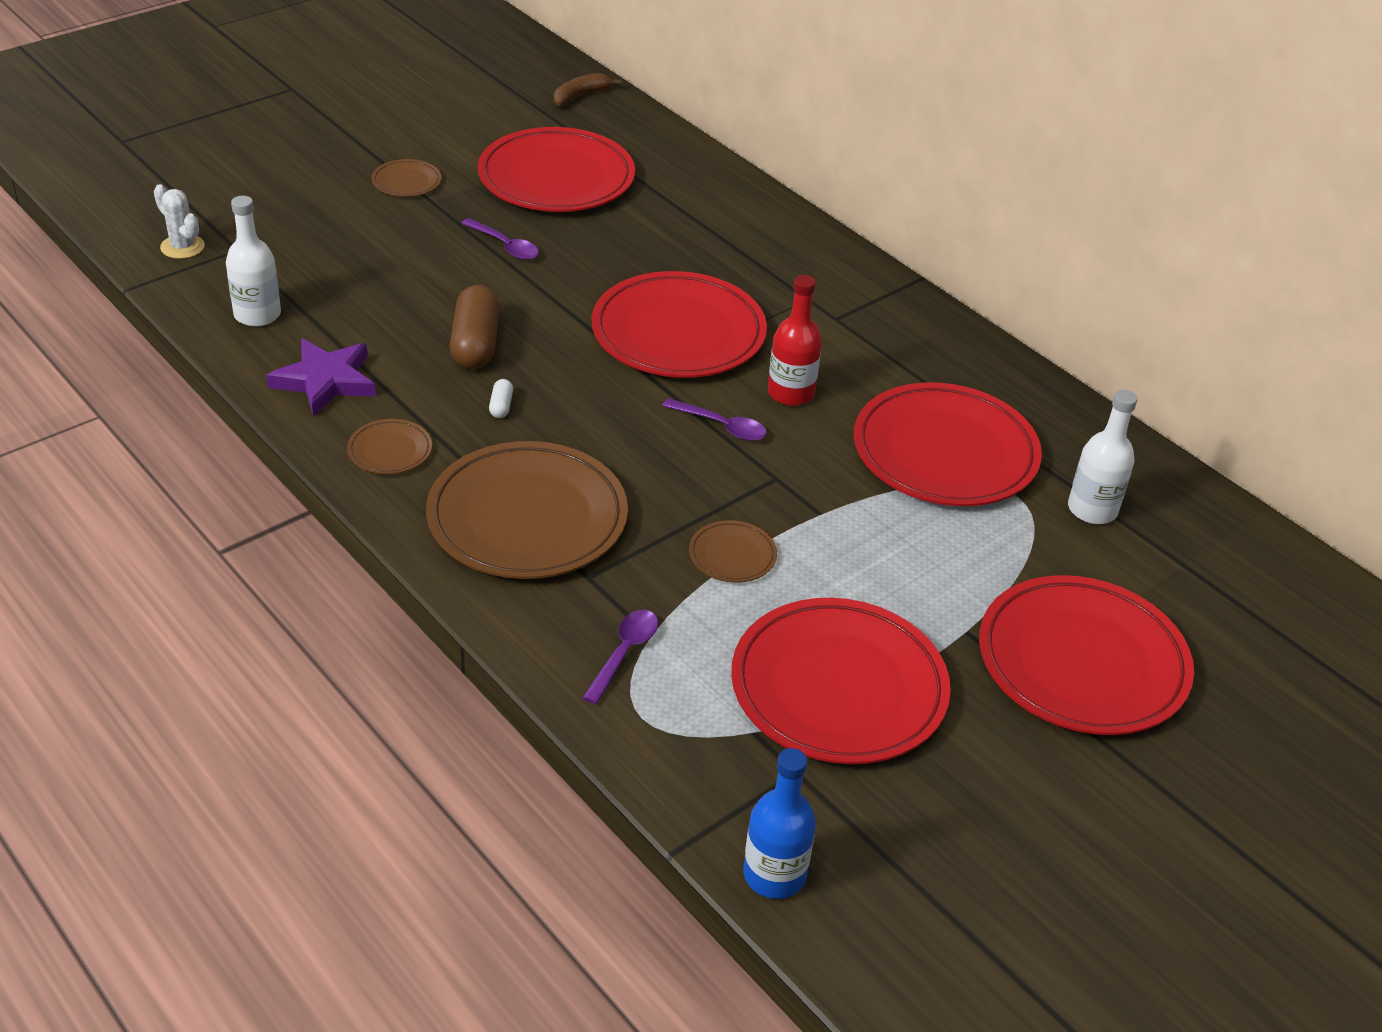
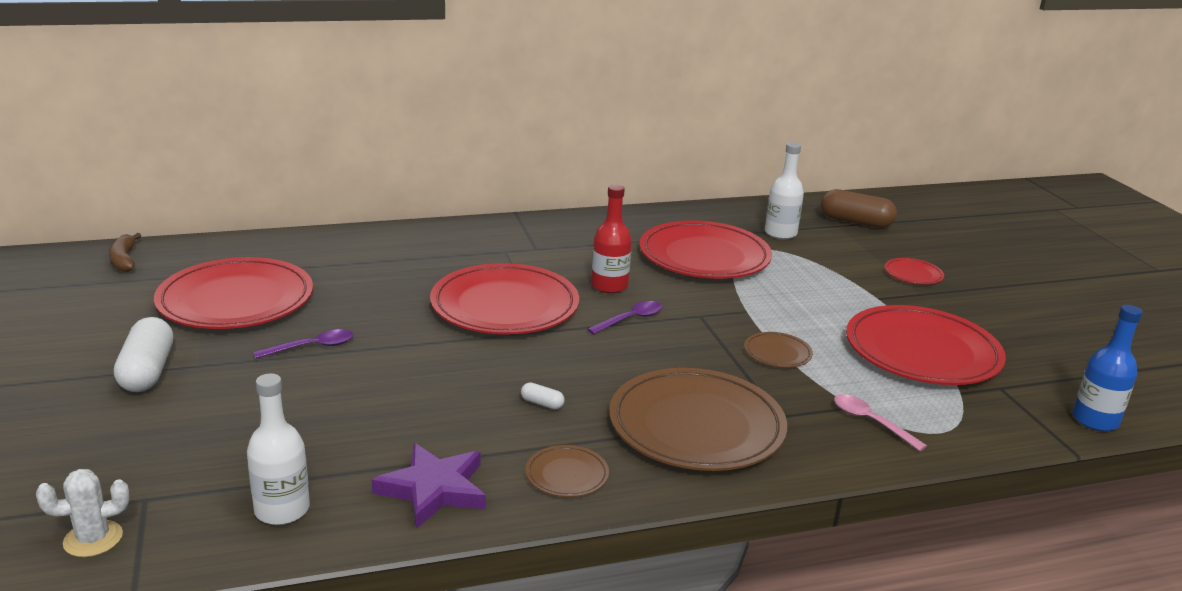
camera: 65 degrees left, 15 degrees down
brown plate [371,159,441,197] -> white capsule [114,317,173,392]
brown capsule [450,285,500,369] -> brown capsule moved to [821,189,897,228]
purple spoon [582,610,658,704] -> pink spoon [834,394,927,451]
red plate [979,575,1194,735] -> red plate [884,258,944,285], size x0.44

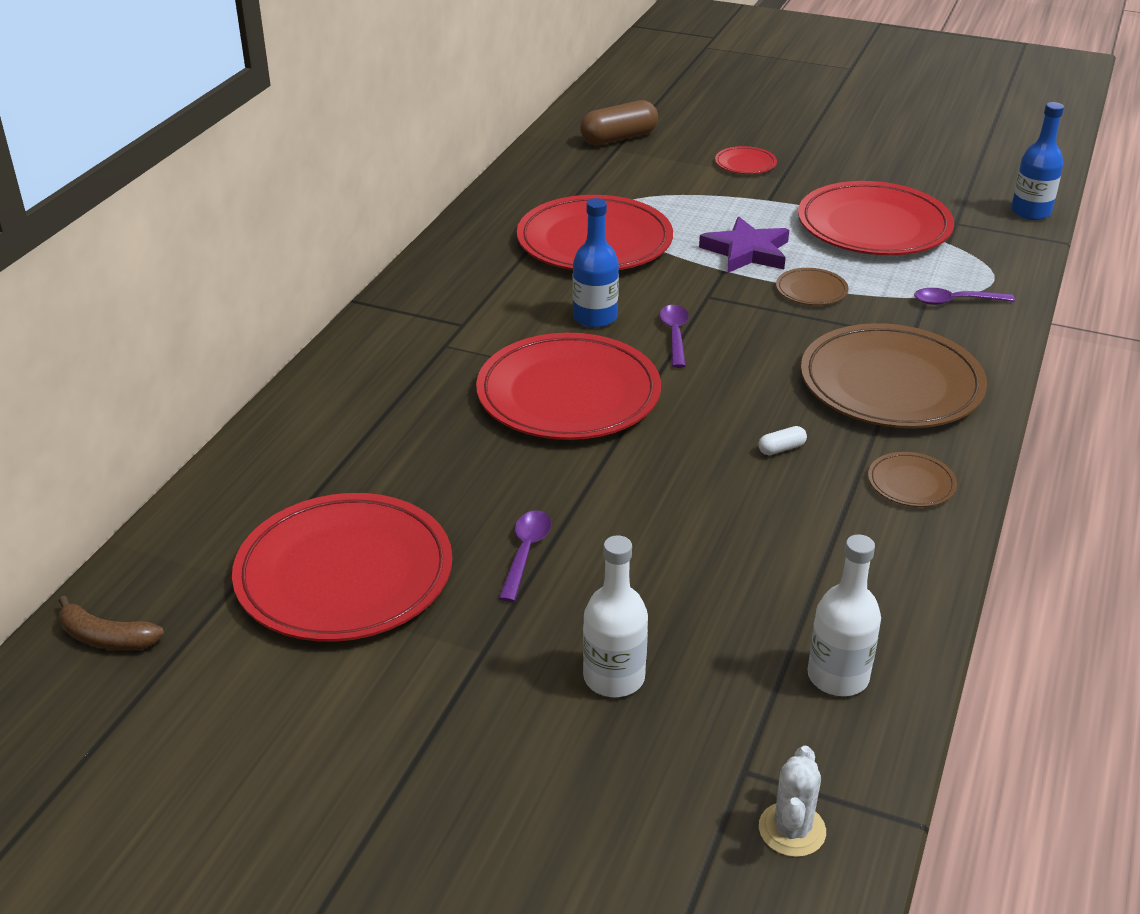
camera: 50 degrees left, 10 degrees up
white capsule [114,317,173,392] -> none
purple star [372,443,486,529] -> purple star moved to [699,217,789,273]
red bottle [591,185,632,293] -> blue bottle [573,198,619,328]
white bottle [765,142,804,239] -> white bottle moved to [583,535,648,697]
pink spoon [834,394,927,451] -> purple spoon [914,288,1015,305]

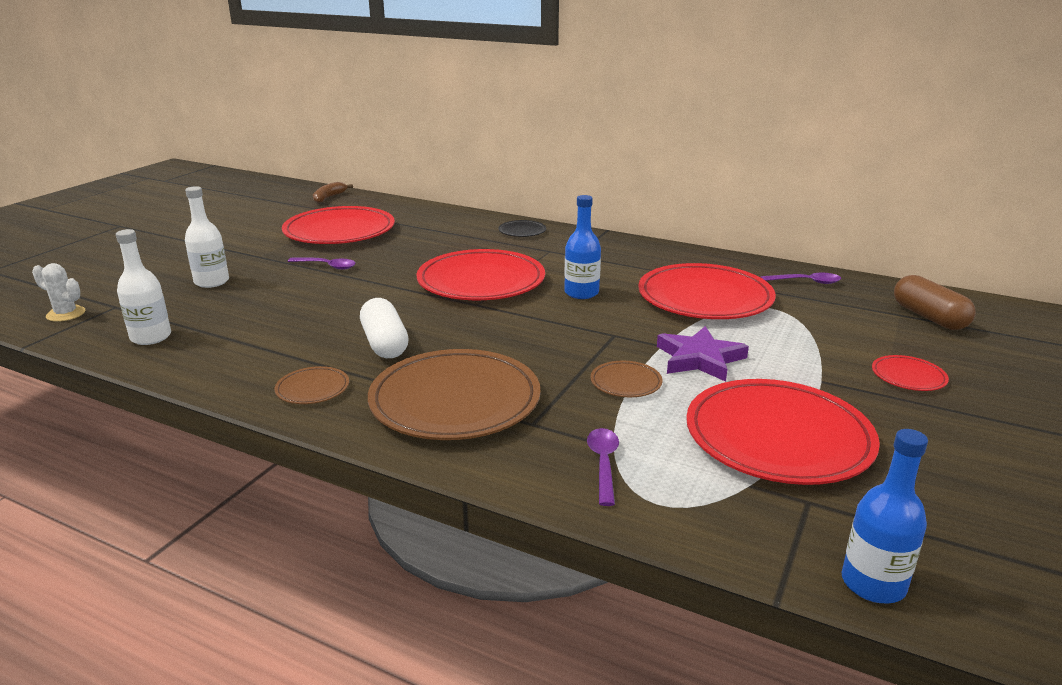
camera: 95 degrees right, 10 degrees down
purple spoon [659,305,689,368] -> purple spoon moved to [761,273,841,284]
white capsule [758,426,807,455] -> white capsule [360,298,408,358], size x2.27
none -> black plate [498,220,546,237]

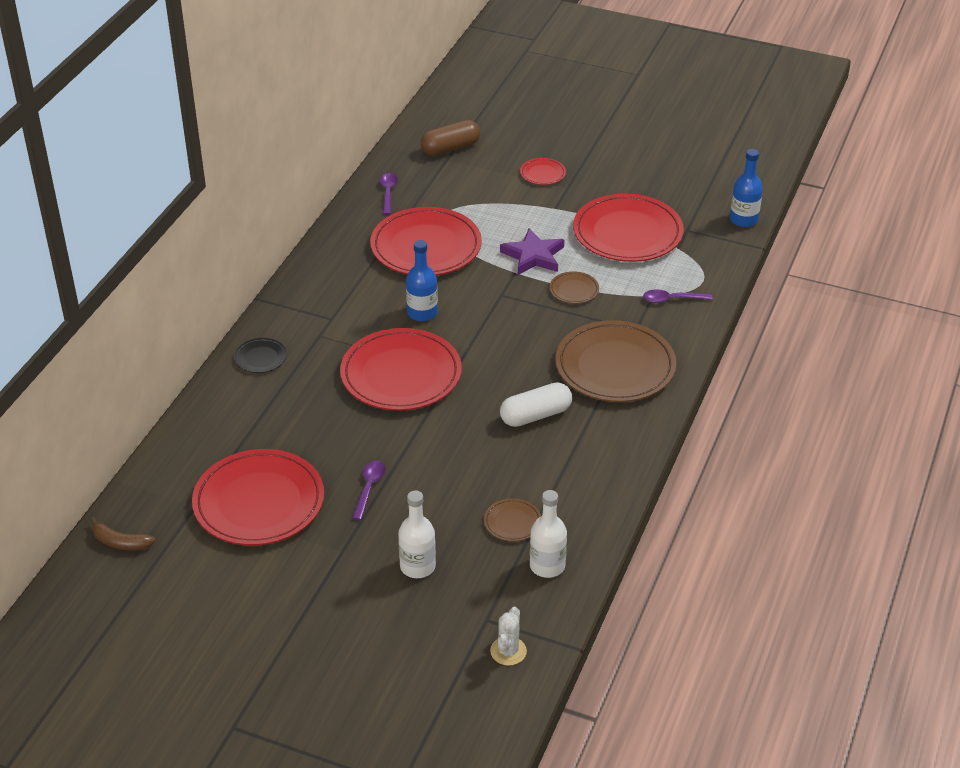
camera: 95 degrees left, 15 degrees up
brown plate [274,366,349,404] -> brown plate moved to [484,498,541,541]

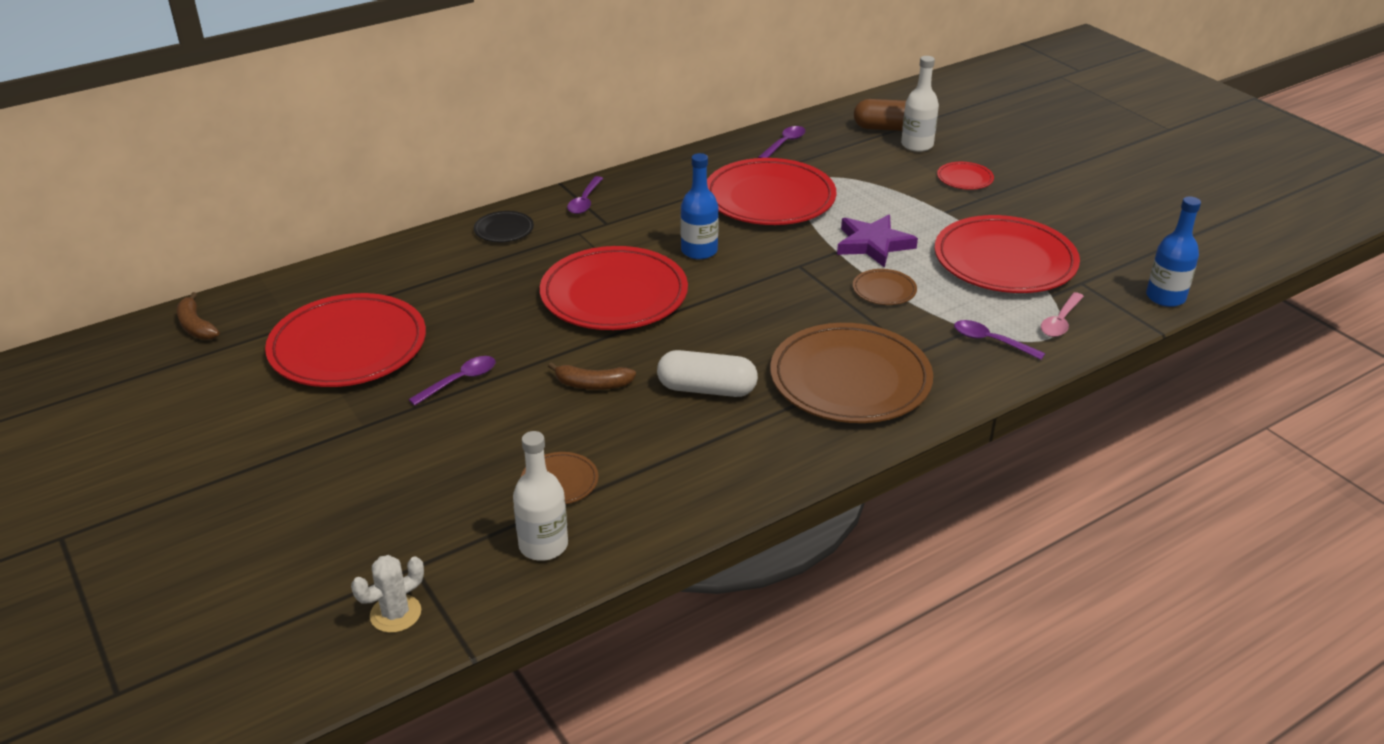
camera: 35 degrees right, 5 degrees down
white bottle [398,490,436,578] -> white bottle moved to [901,56,939,152]
none -> brown banana [548,362,636,390]
none -> purple spoon [567,176,603,214]
none -> pink spoon [1041,292,1084,337]

